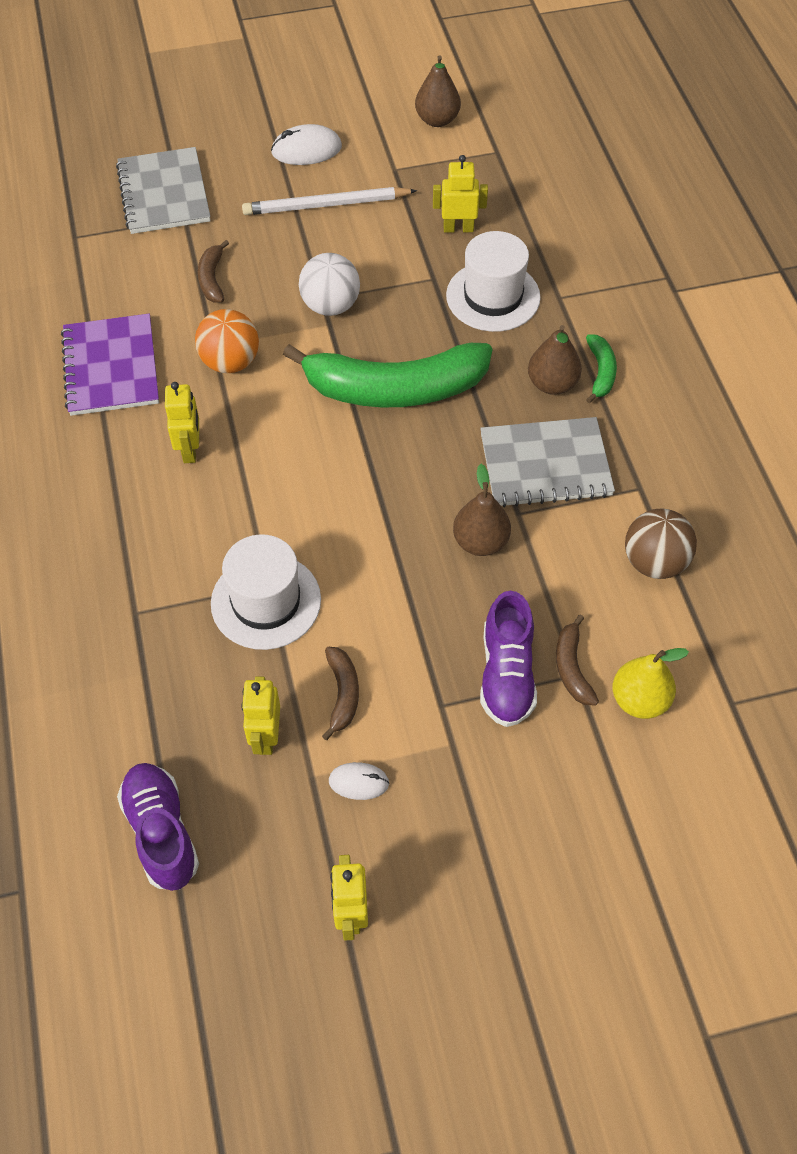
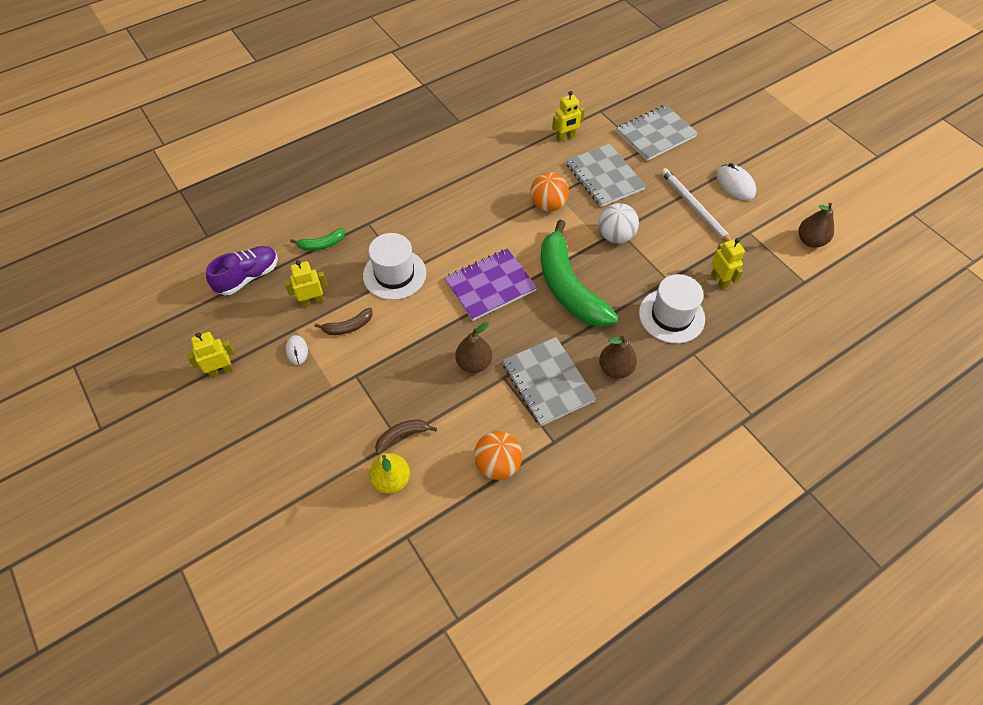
camera: 70 degrees right, 0 degrees up
purple notebook [61,314,159,416] -> purple notebook moved to [444,248,537,321]
yellow robot [165,382,199,463] -> yellow robot moved to [552,91,585,142]
brown banana [198,240,229,303] -> grey notebook [566,144,646,207]
purple shoe [480,591,537,727] -> none
green banana [586,334,617,403] -> green banana moved to [290,228,345,251]
brown ball [625,509,697,579] -> orange ball [474,431,522,480]

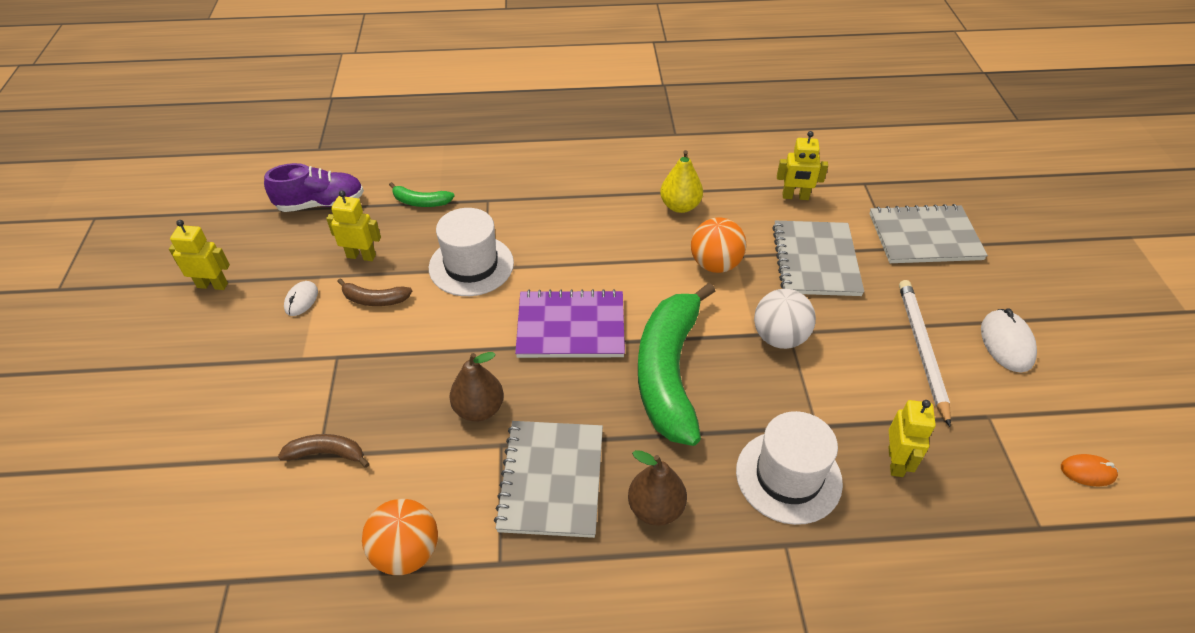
camera: 30 degrees right, 10 degrees down
yellow pear [369,453,410,494] -> yellow pear moved to [660,150,703,213]
brown pear [799,203,834,247] -> orange mouse [1061,454,1118,486]

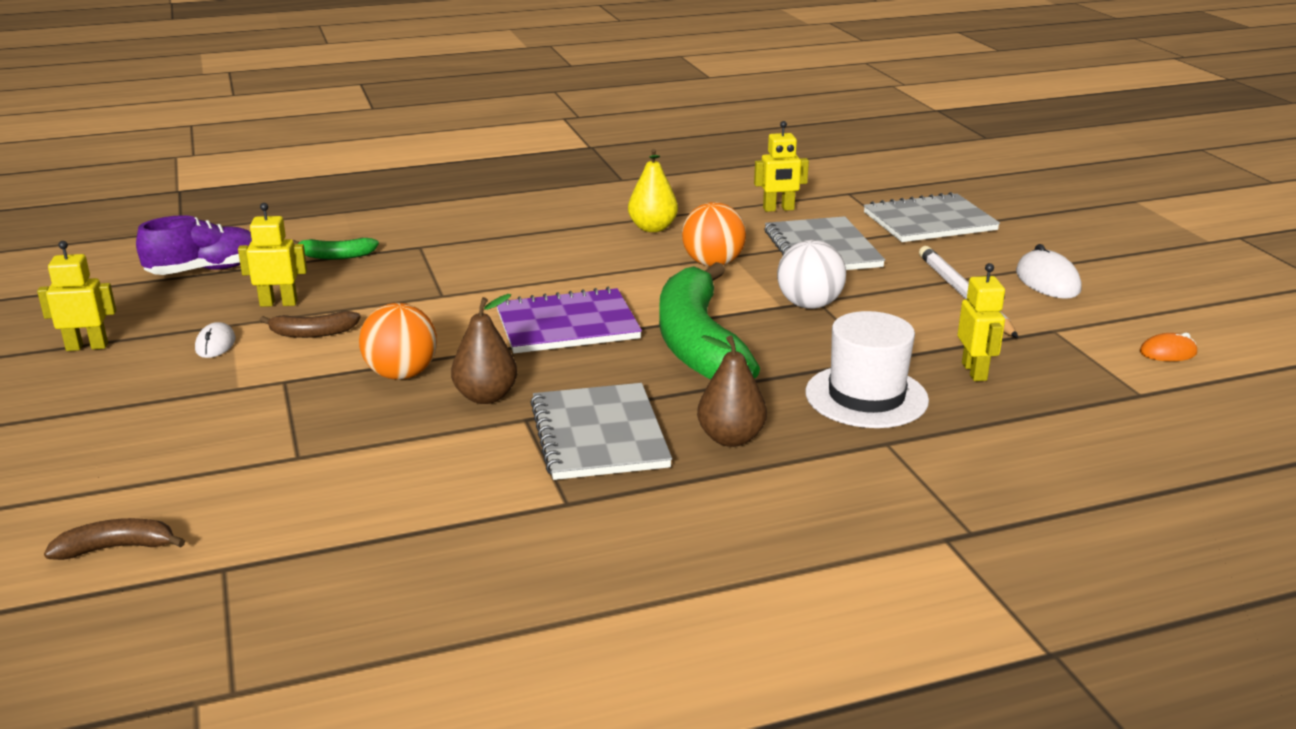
camera: 15 degrees left, 20 degrees down
brown banana [278,434,370,468] -> brown banana moved to [44,518,185,560]
orange ball [362,499,438,575] -> orange ball moved to [359,303,437,380]
white hat [429,208,514,296] -> none

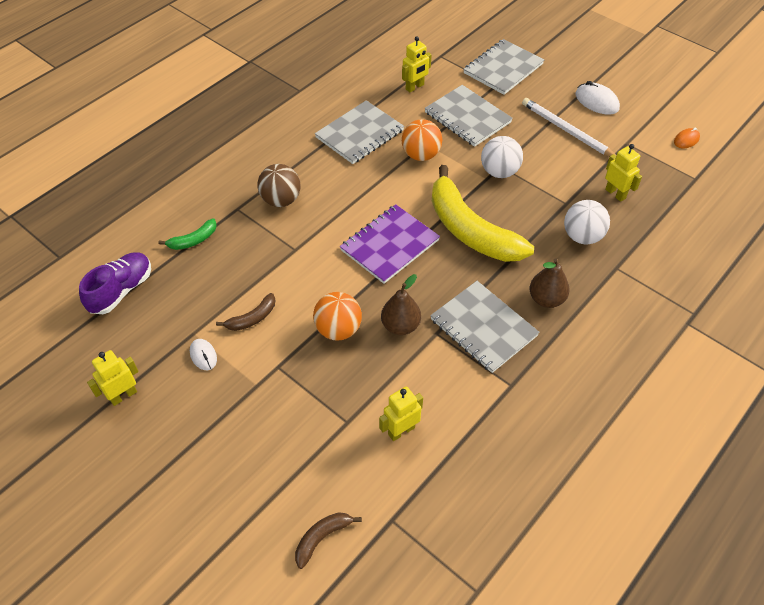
camera: 30 degrees left, 25 degrees up
yellow robot [238,203,307,307] -> yellow robot moved to [379,386,423,441]
yellow pear [628,149,678,232] -> grey notebook [315,100,404,164]
green banana [659,262,760,380] -> yellow banana [432,165,534,262]
white hat [805,311,929,428] -> white ball [564,200,610,244]
none -> brown ball [257,164,301,207]

